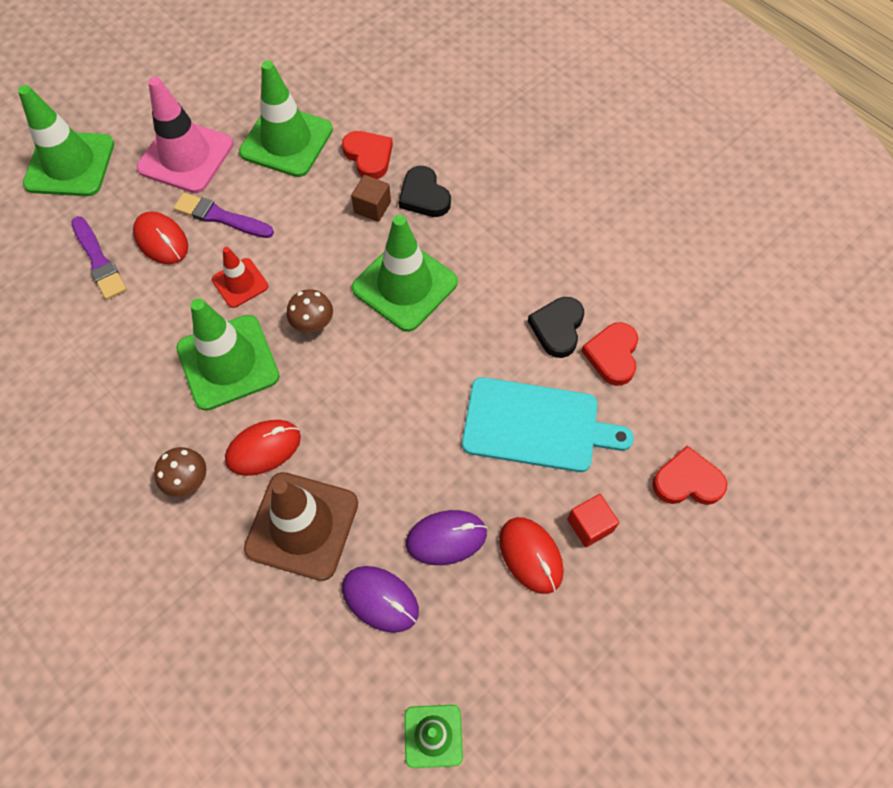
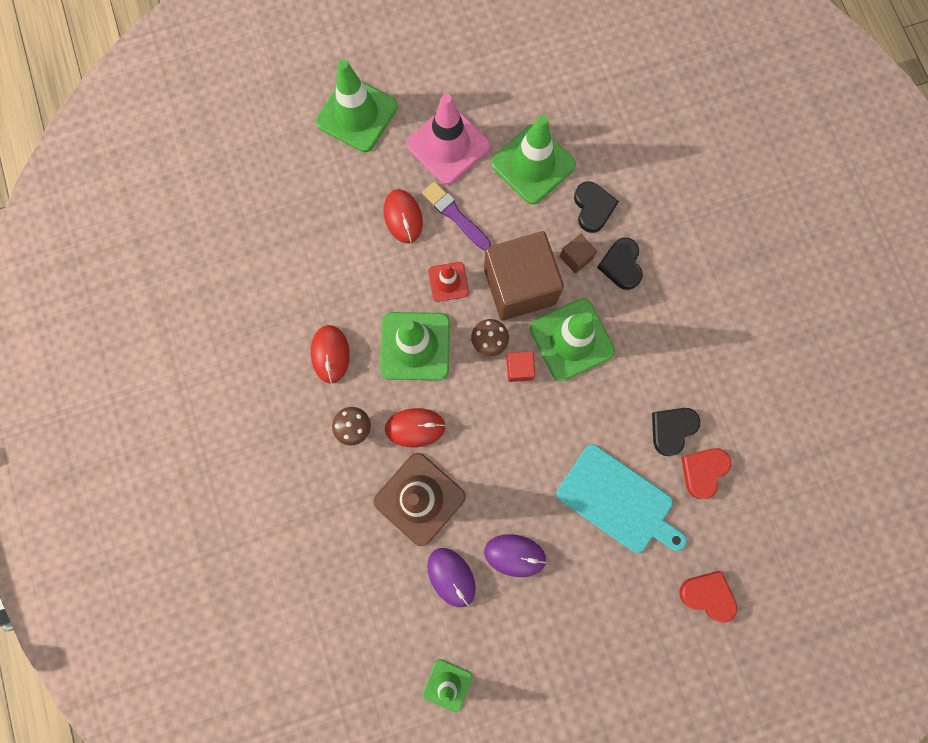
camera: 25 degrees right, 15 degrees up
purple brush [71,216,127,300] -> none
red heart [342,131,393,179] -> black heart [574,181,619,233]
red mouse [499,517,564,594] -> red mouse moved to [311,325,350,383]
red cube [567,494,619,547] -> red cube moved to [506,351,535,382]
none -> brown cube [484,231,564,320]

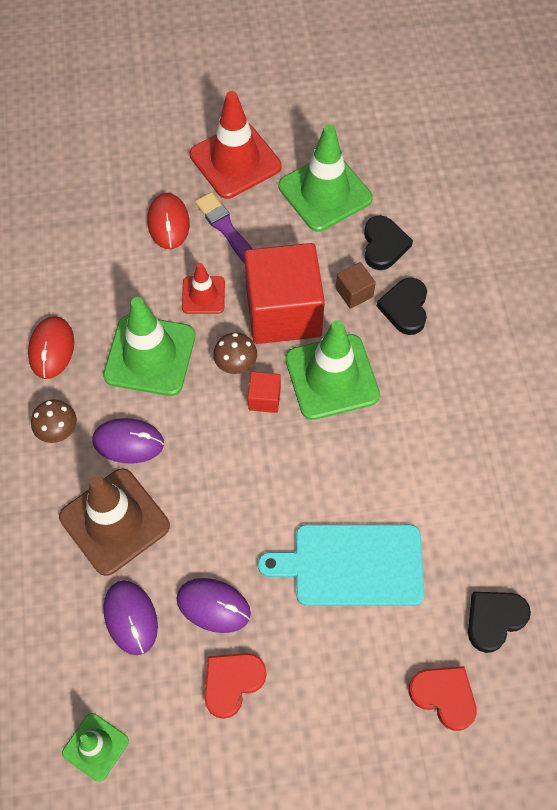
camera: 10 degrees right, 15 degrees down
green traffic cone [316,59,398,152] -> none
red mouse [385,408,446,447] -> purple mouse [93,418,164,464]
pink traffic cone [407,94,491,185] -> red traffic cone [190,91,281,199]
brown cube [484,231,564,320] -> red cube [244,243,325,344]
turquoise cutting board [556,444,687,553] -> turquoise cutting board turned 135 degrees clockwise [258,524,425,606]
black heart [652,408,700,456] -> black heart moved to [468,592,531,653]
red heart [681,448,731,499] -> red heart moved to [204,653,267,719]

